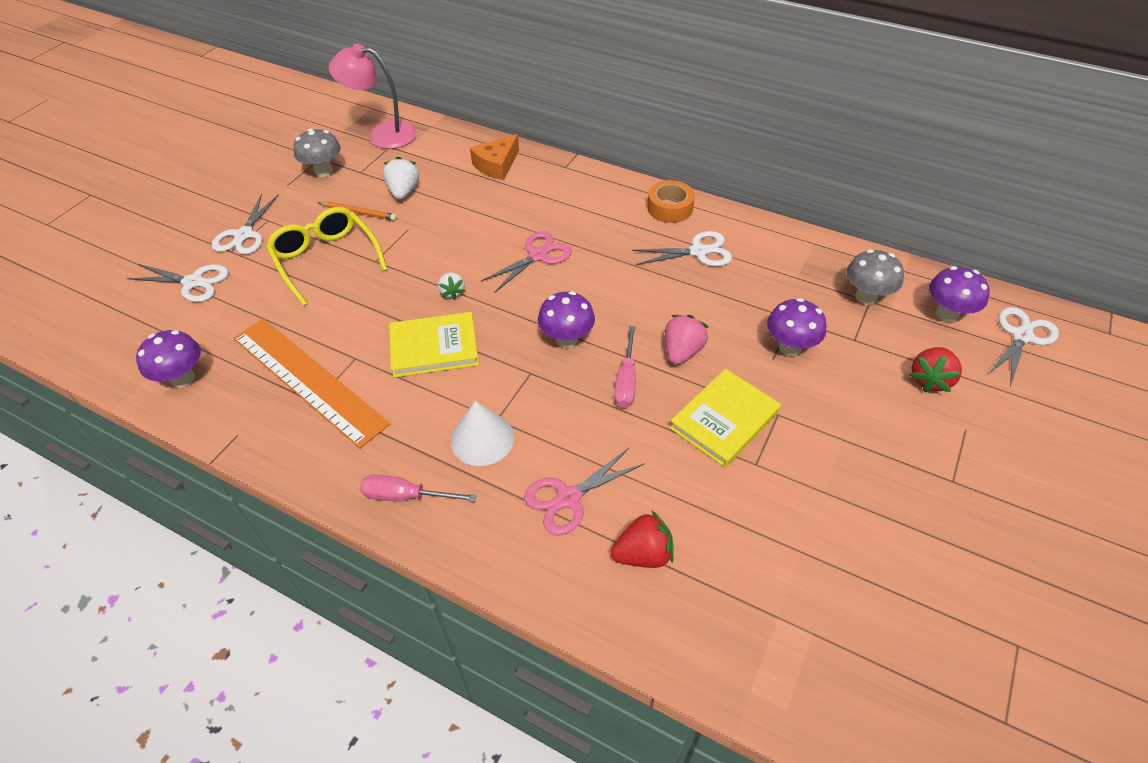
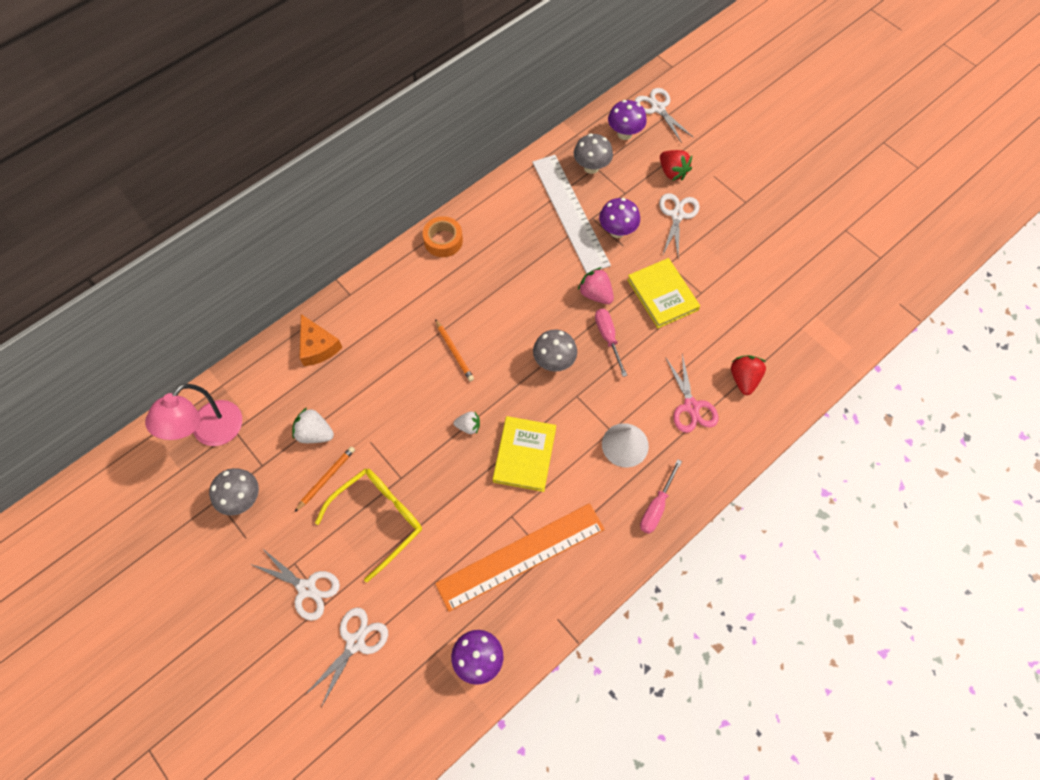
camera: 70 degrees left, 15 degrees up
yellow glasses [266,207,388,306] -> yellow glasses turned 150 degrees clockwise [315,468,422,582]
pink scissors [481,231,572,293] -> orange pencil [435,319,474,382]
purple mushroom [538,291,595,348] -> grey mushroom [533,329,577,372]
pink screwdriver [614,326,636,408] -> pink screwdriver turned 135 degrees counterclockwise [595,309,627,377]
white scissors [632,231,732,266] -> white scissors moved to [659,193,699,257]
none -> white ruler [532,155,611,274]

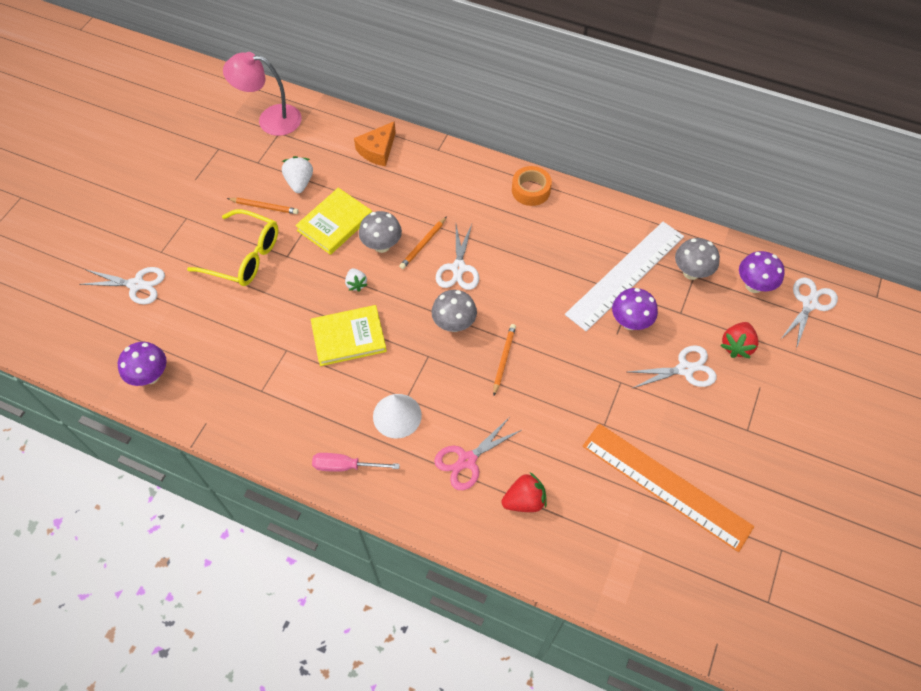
camera: 65 degrees right, 5 degrees down
grey mushroom [209,468,259,515] -> grey mushroom moved to [359,211,402,253]
white scissors [251,547,340,621] -> white scissors moved to [436,224,479,290]
orange ruler [435,503,605,612] -> orange ruler moved to [583,424,754,552]
pink strawberry [578,267,614,304] -> none
pink screwdriver [595,309,627,377] -> orange pencil [493,324,516,395]
yellow book [627,258,700,328] -> yellow book moved to [295,188,372,255]

